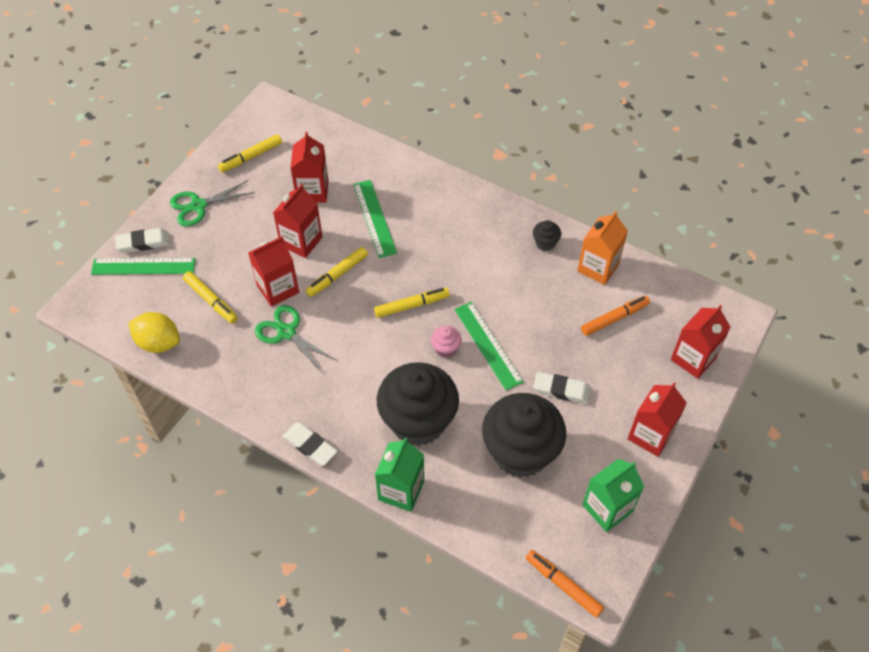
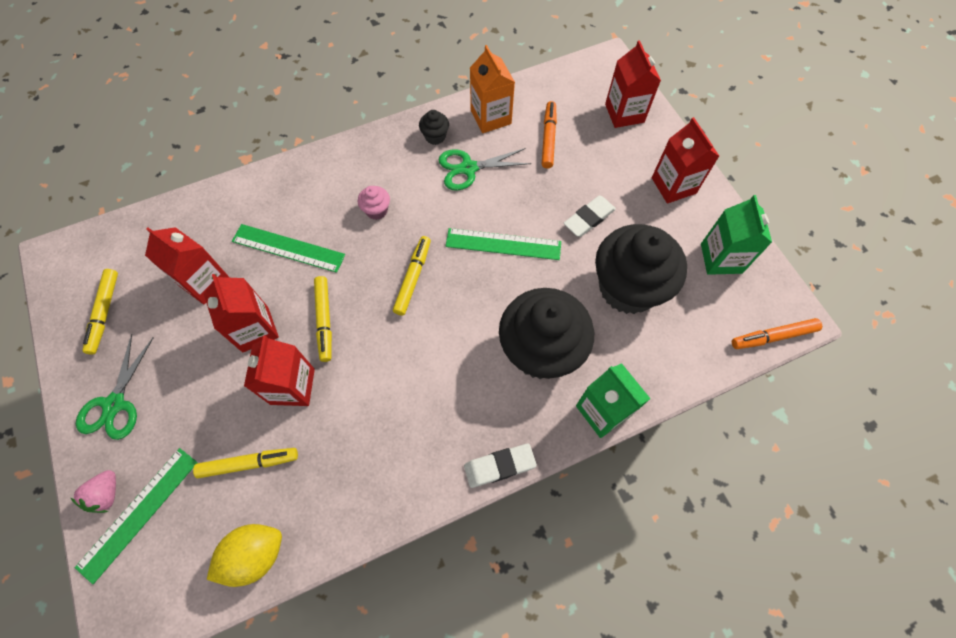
camera: 55 degrees left, 10 degrees up
white eraser [115,228,170,253] -> pink strawberry [71,470,116,513]
green scissors [255,305,336,373] -> green scissors moved to [438,148,531,191]
pink cupcake [431,326,462,358] -> pink cupcake moved to [358,186,390,220]

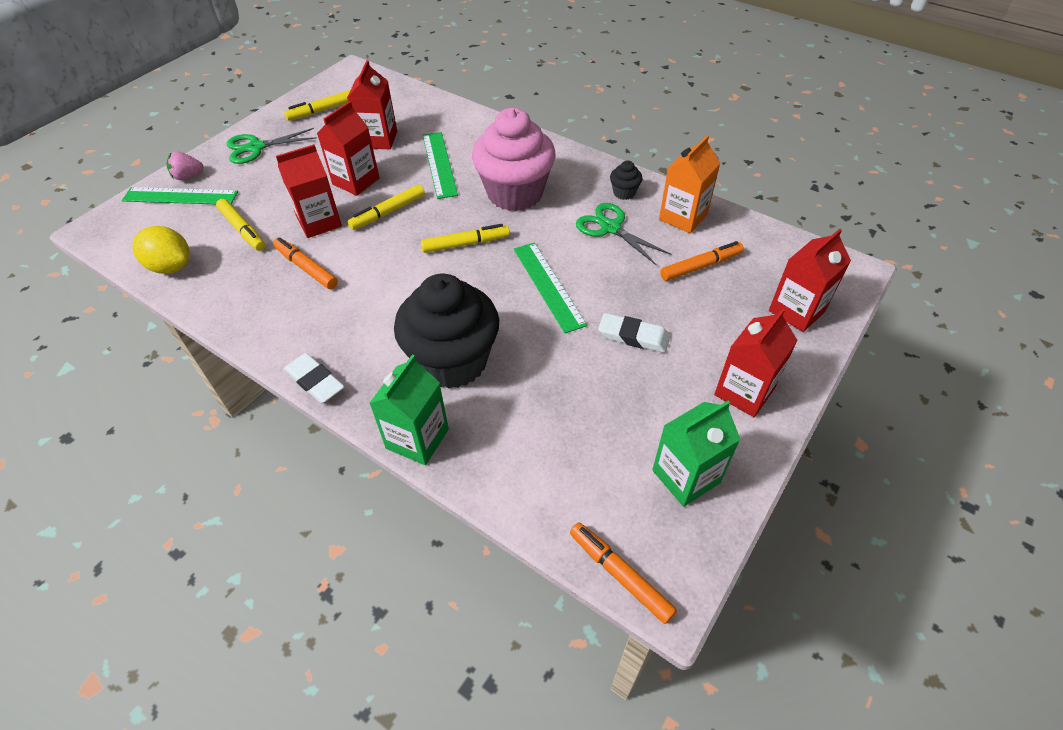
camera: 60 degrees right, 15 degrees down
pink cupcake [358,186,390,220] -> pink cupcake [472,108,556,211], size x2.50
black cupcake [595,224,687,314] -> none
none -> orange marker [273,237,338,289]

